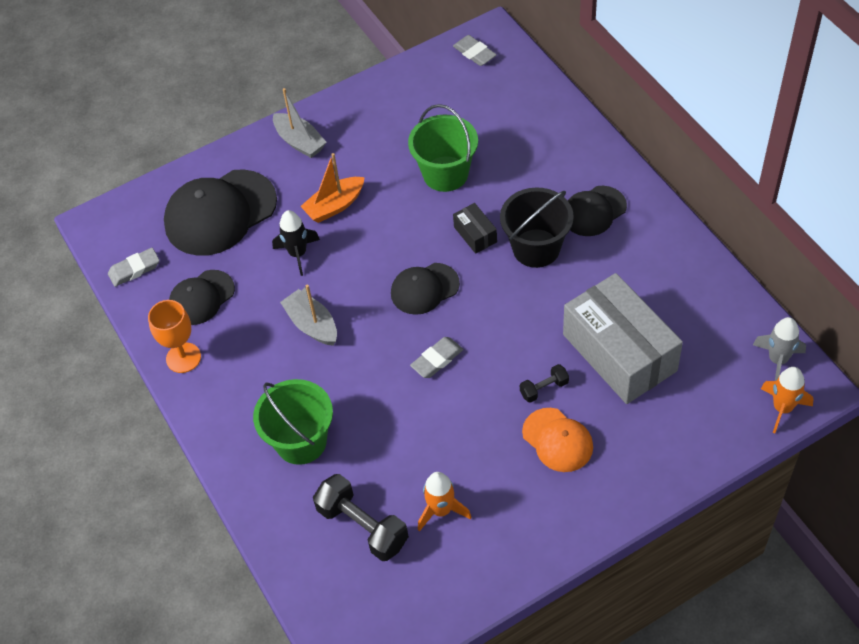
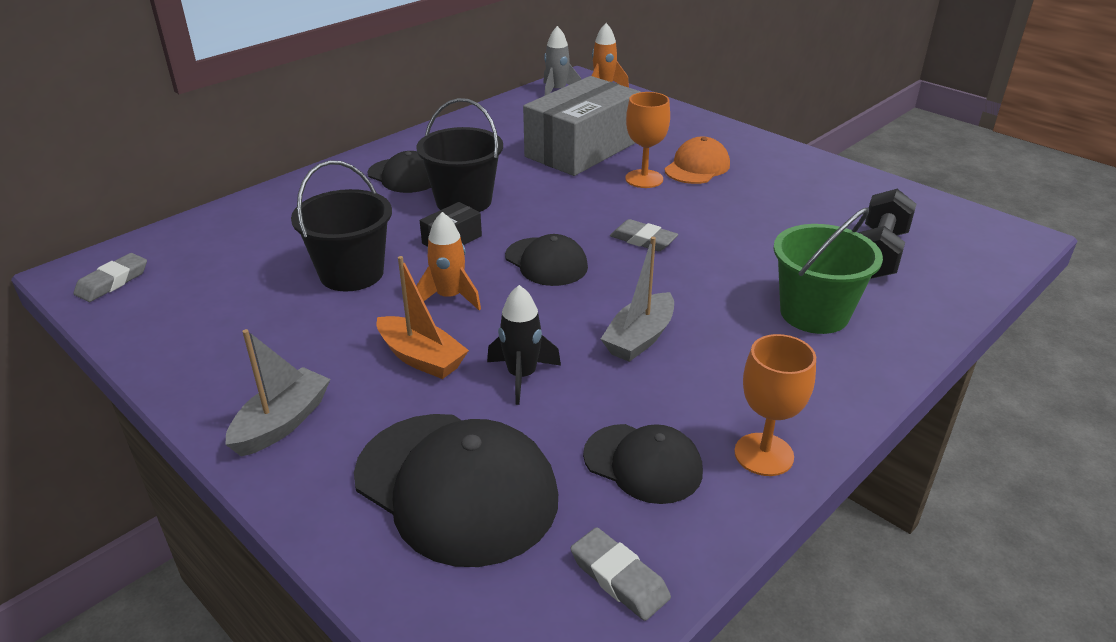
camera: 110 degrees left, 20 degrees down
green bucket [408,104,478,192] -> black bucket [291,160,392,292]
orange rocket [418,472,471,531] -> orange rocket moved to [416,212,481,310]
black dumbbell [520,364,569,403] -> orange goblet [625,92,670,188]

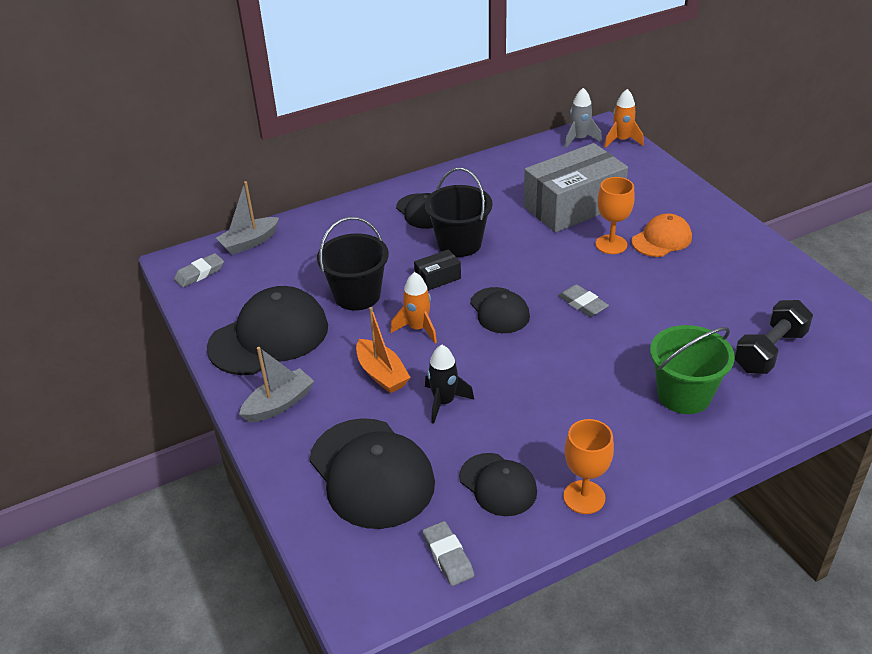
camera: 20 degrees right, 5 degrees up
grey boat [601,237,674,362] -> grey boat moved to [216,181,279,255]
none -> black cap [207,286,328,375]

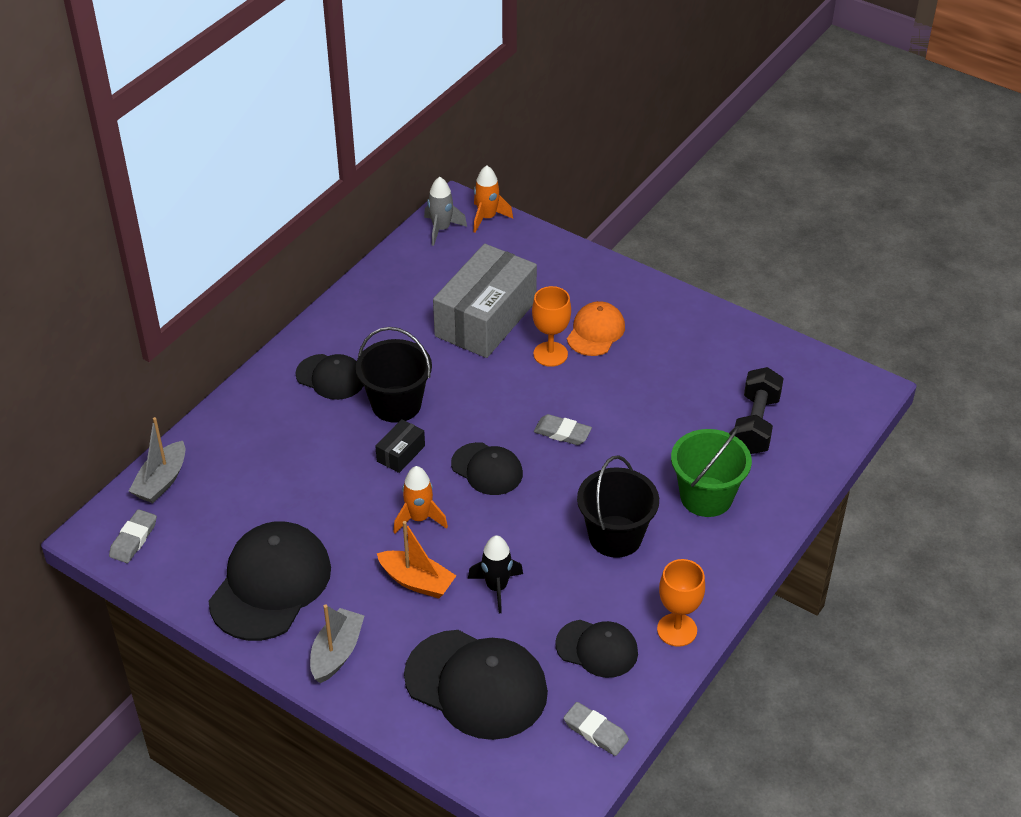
camera: 30 degrees left, 5 degrees up
black bucket [317,217,389,310] -> black bucket moved to [577,456,659,558]

